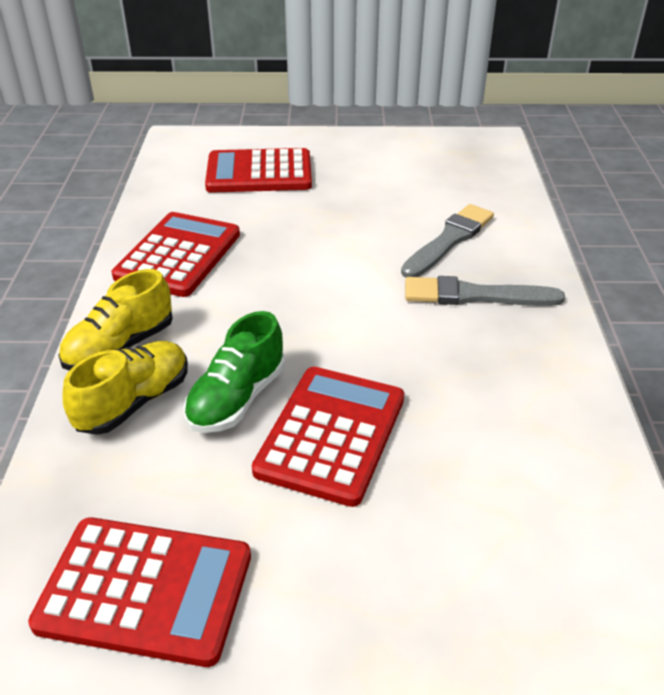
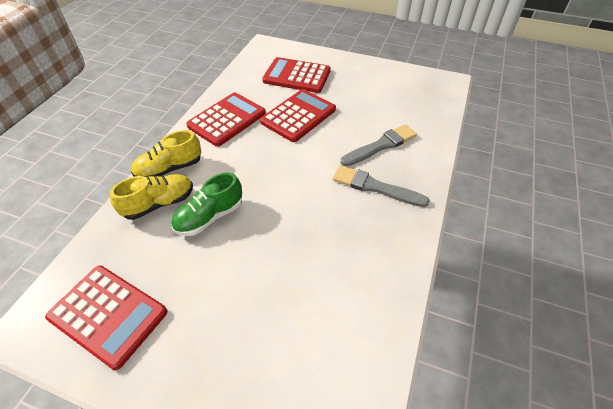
camera: 20 degrees right, 10 degrees up
red calculator [252,367,404,507] -> red calculator moved to [260,89,336,142]

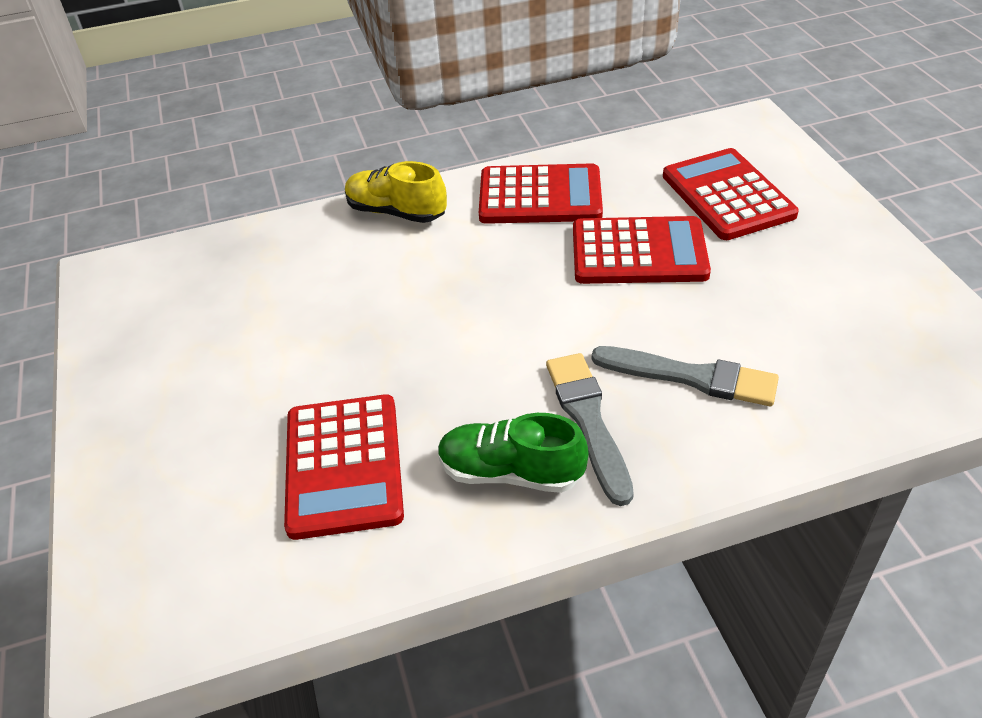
camera: 55 degrees right, 5 degrees down
red calculator [45,266,167,370] -> red calculator moved to [284,394,404,540]
yellow shoe [110,174,193,220] -> none
green shoe [171,172,242,236] -> green shoe moved to [438,413,588,493]

